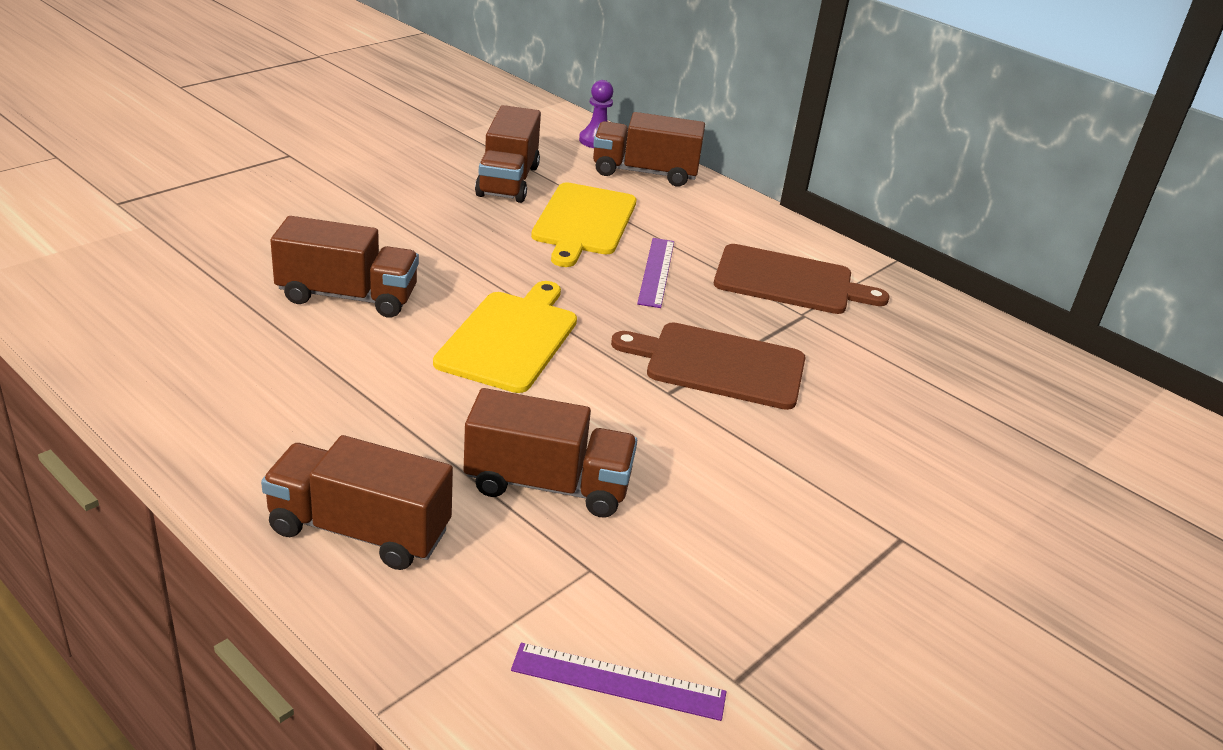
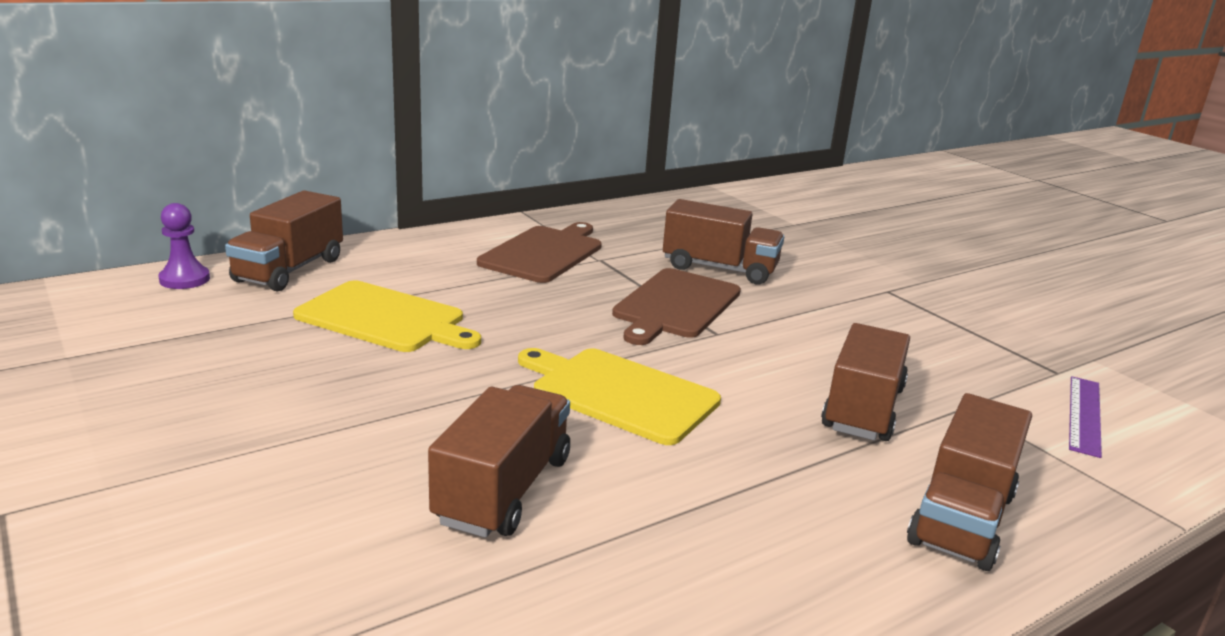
camera: 75 degrees left, 10 degrees down
brown truck [475,105,541,203] -> brown truck moved to [663,199,784,284]
purple ruler [637,238,674,308] -> none

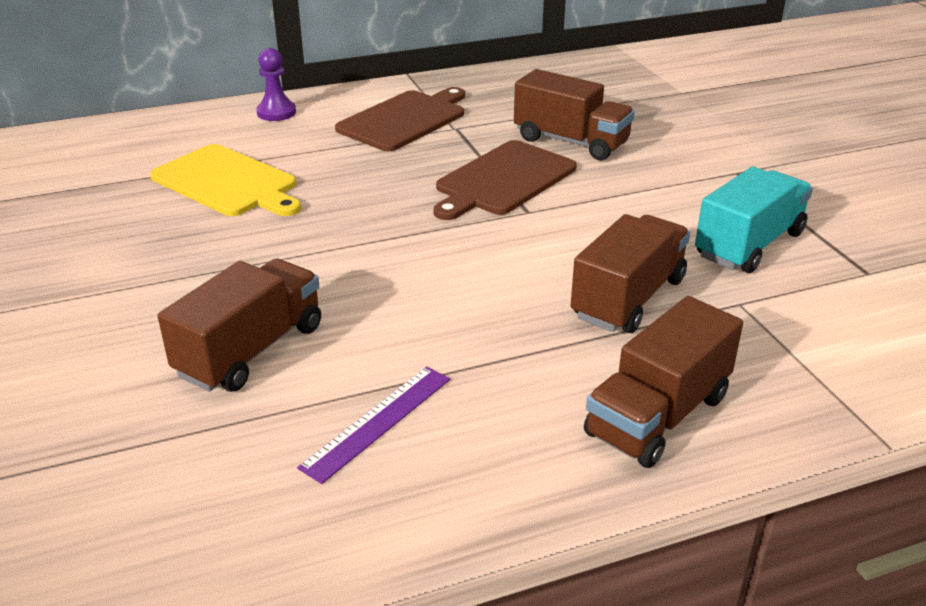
camera: 15 degrees right, 10 degrees up
purple pawn [159,203,210,289] -> purple pawn moved to [256,48,296,121]
brown truck [225,190,343,292] -> none
yellow cutting board [518,348,721,445] -> none
purple ruler [1069,376,1102,458] -> purple ruler moved to [297,367,450,484]
none -> turquoise truck [695,167,813,273]

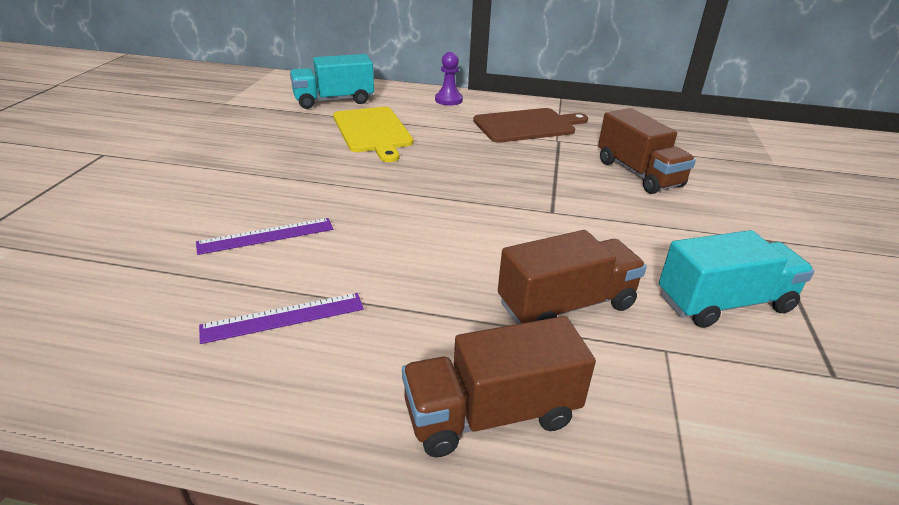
camera: 30 degrees right, 0 degrees up
brown truck [158,259,321,392] -> purple ruler [196,218,333,255]
brown cutting board [433,140,577,220] -> none
none -> turquoise truck [290,54,374,109]

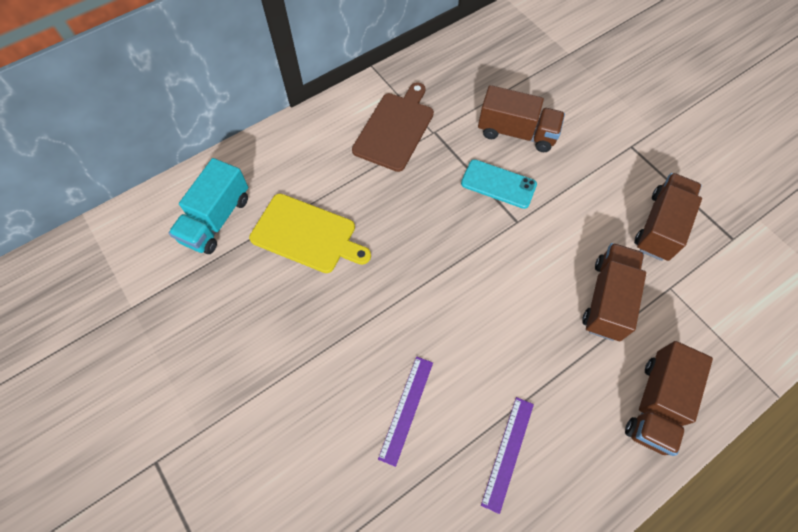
camera: 45 degrees left, 30 degrees up
purple pawn [435,52,463,106] -> none
turquoise truck [659,230,814,328] -> brown truck [634,173,702,261]
none -> turquoise phone [461,159,537,209]

